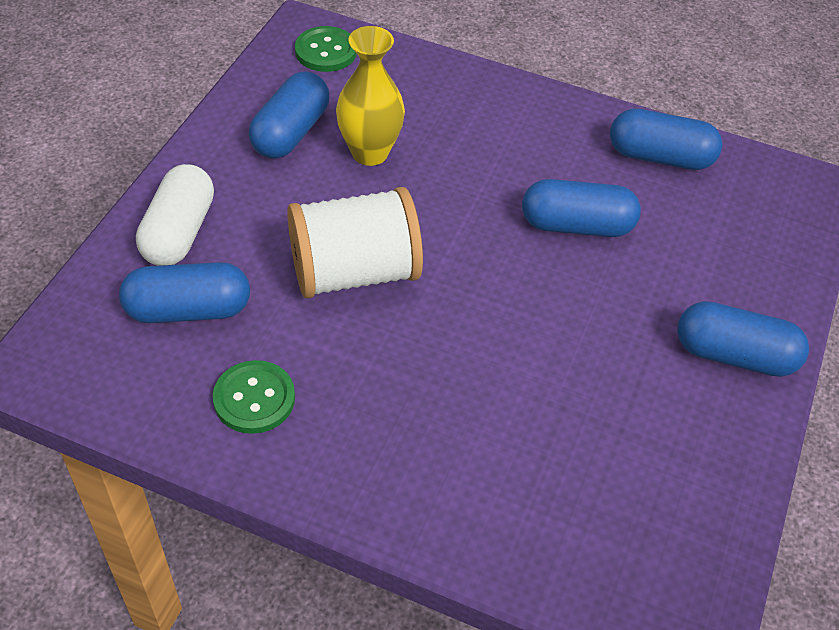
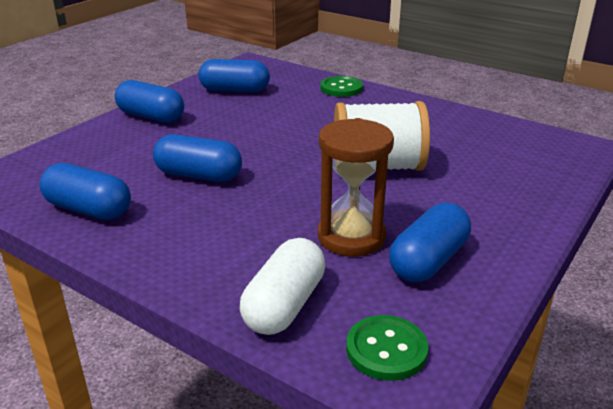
camera: 165 degrees left, 20 degrees down
blue capsule [119,262,250,323] -> blue capsule moved to [198,59,270,93]
white capsule [136,164,214,266] -> white capsule moved to [240,238,325,335]
green button [213,360,295,434] -> green button moved to [321,76,363,97]
yellow vase [336,26,405,166] -> brown hourglass [318,118,394,256]

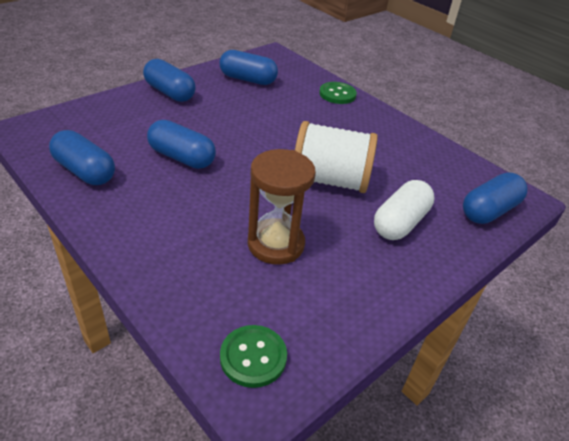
camera: 10 degrees right, 10 degrees up
white capsule [240,238,325,335] -> white capsule moved to [374,180,435,240]
blue capsule [389,202,471,282] -> blue capsule moved to [463,172,527,224]

